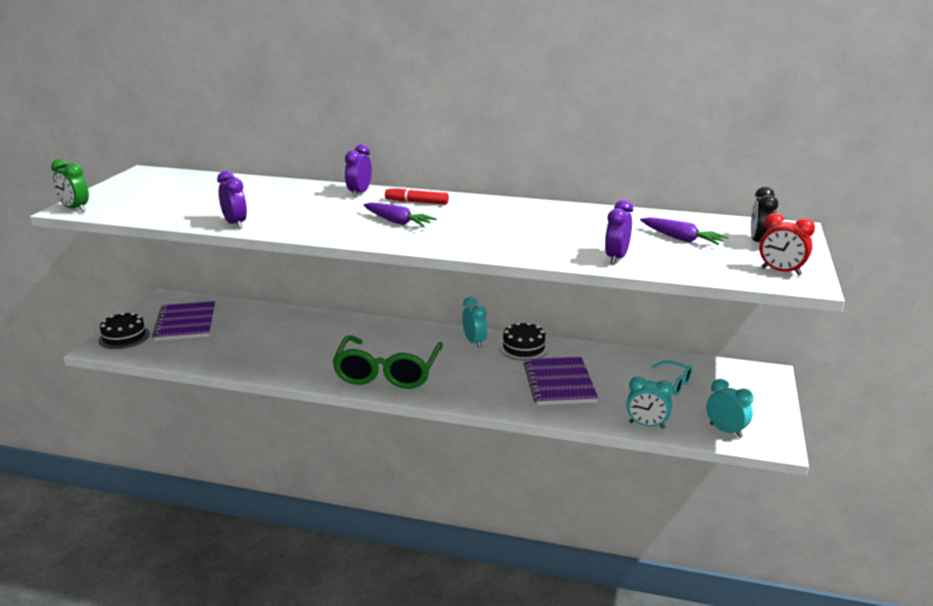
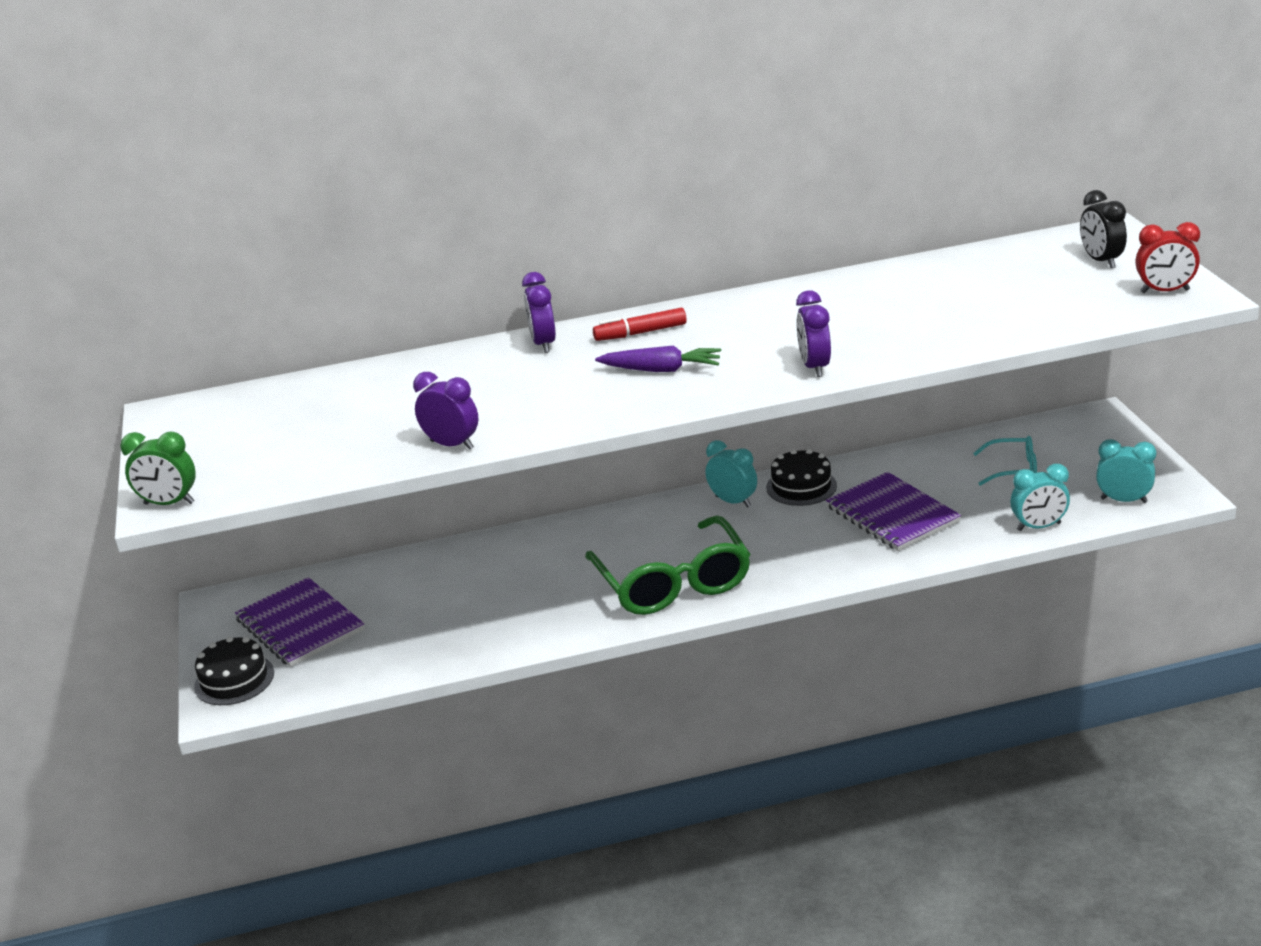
camera: 25 degrees left, 5 degrees up
purple clock [605,200,633,264] -> purple clock moved to [796,290,831,377]
purple carrot [640,217,729,245] -> none

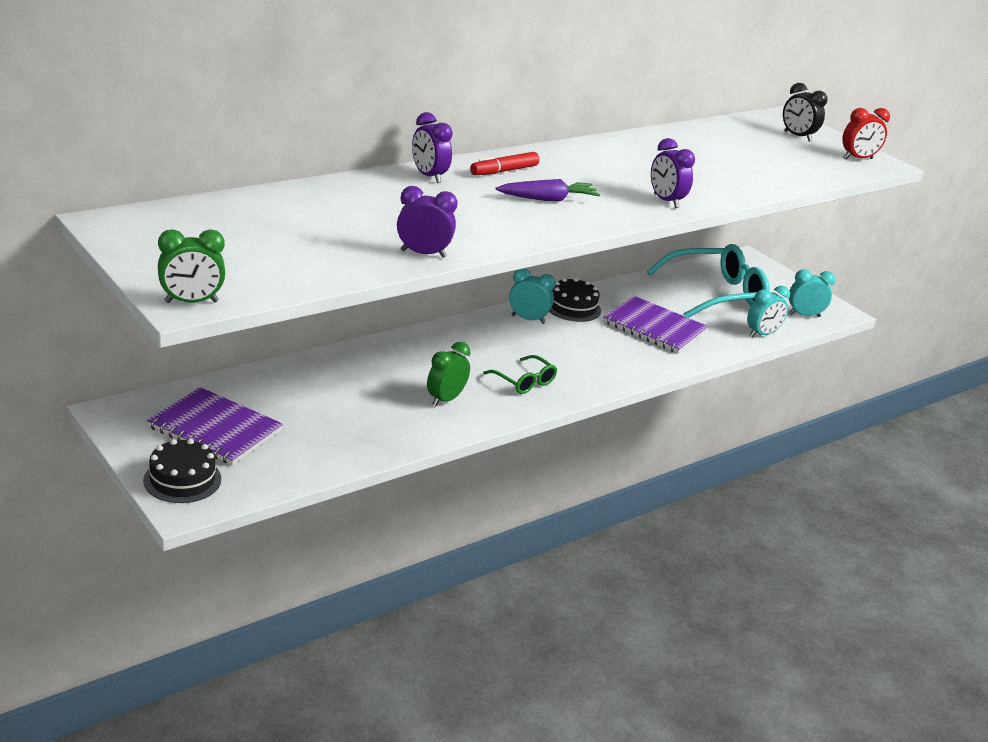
camera: 30 degrees left, 0 degrees up
green glasses [585,516,751,615] -> green glasses [483,355,557,394], size x0.49
turquoise glasses [973,436,1037,486] -> turquoise glasses [647,244,770,318], size x2.05
none -> green clock [427,342,471,407]

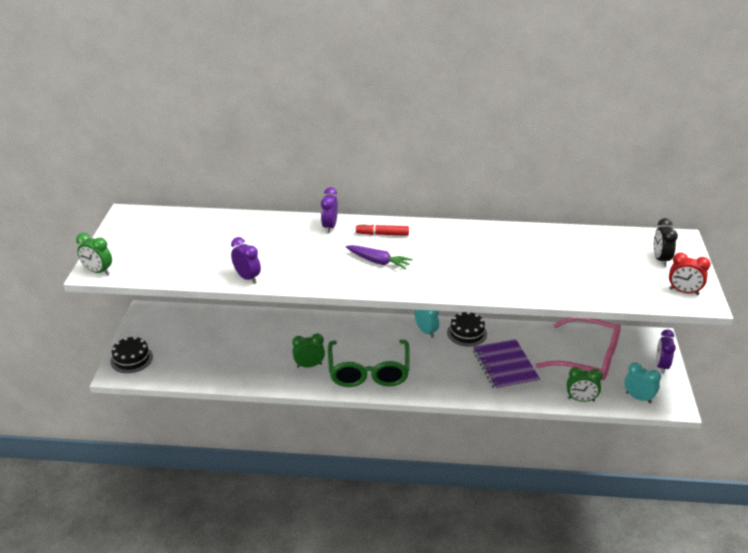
camera: 45 degrees right, 5 degrees up
purple notebook [147,387,283,465] -> none
green glasses [483,355,557,394] -> green glasses [328,340,410,387], size x2.05
turquoise glasses [647,244,770,318] -> pink glasses [536,318,621,380]
purple clock [651,138,695,208] -> purple clock moved to [656,329,675,374]
turquoise clock [747,286,790,337] -> green clock [567,367,603,402]

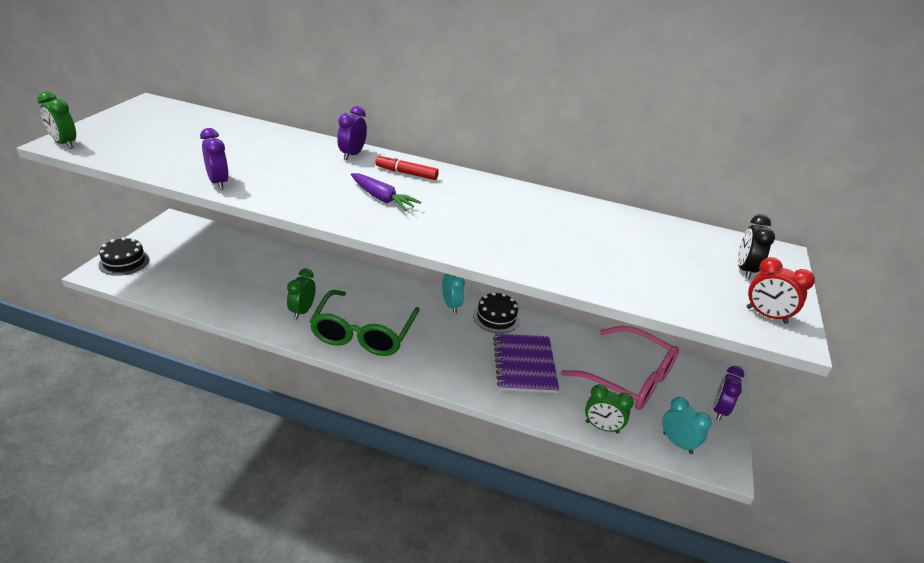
camera: 10 degrees right, 0 degrees up
green clock [292,333,325,368] -> green clock turned 75 degrees counterclockwise [287,268,316,319]

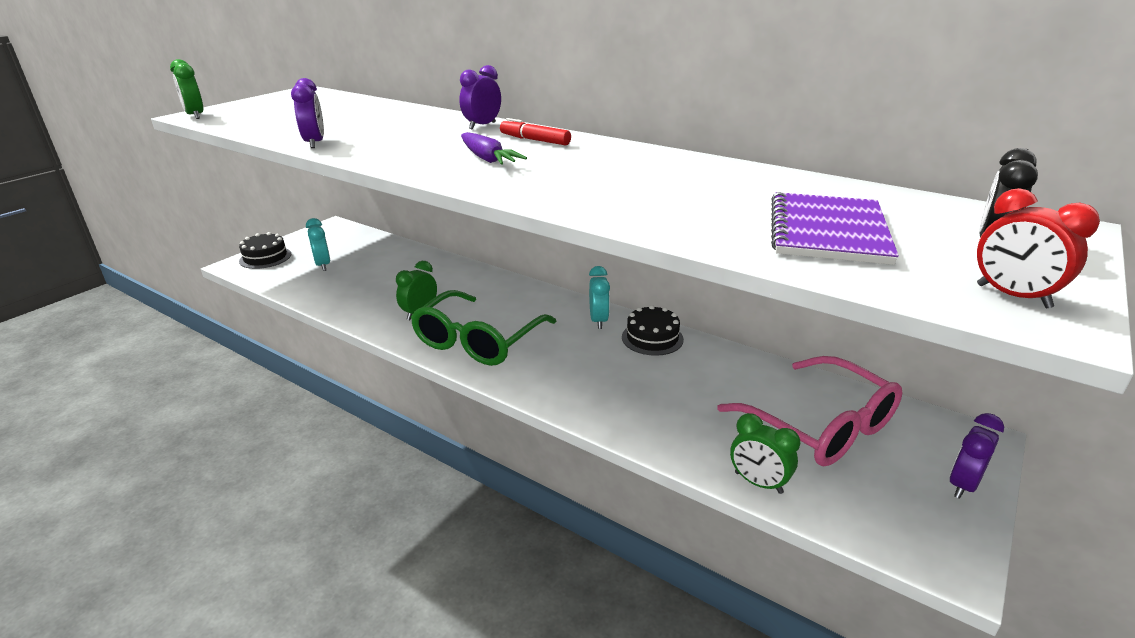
camera: 20 degrees right, 5 degrees down
purple notebook [493,333,559,393] -> purple notebook moved to [771,192,899,265]
turquoise clock [662,397,712,454] -> turquoise clock moved to [306,218,330,271]

